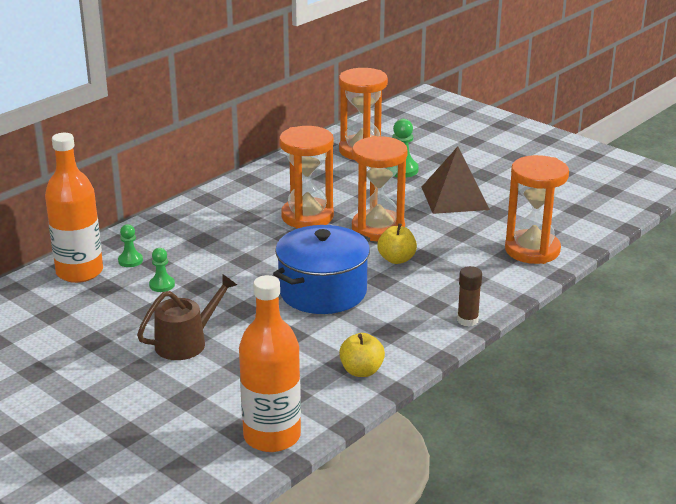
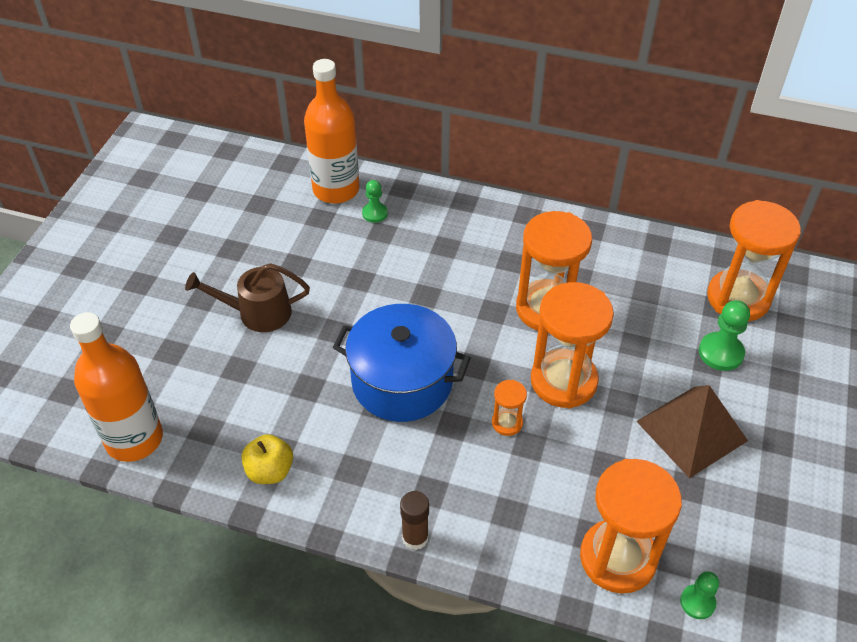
camera: 65 degrees right, 20 degrees up
brown watering can [137,274,237,360] -> brown watering can turned 150 degrees clockwise [185,263,310,332]
green pawn [149,248,175,292] -> green pawn moved to [680,571,719,619]
yellow apple [377,223,417,264] -> orange hourglass [492,380,527,436]

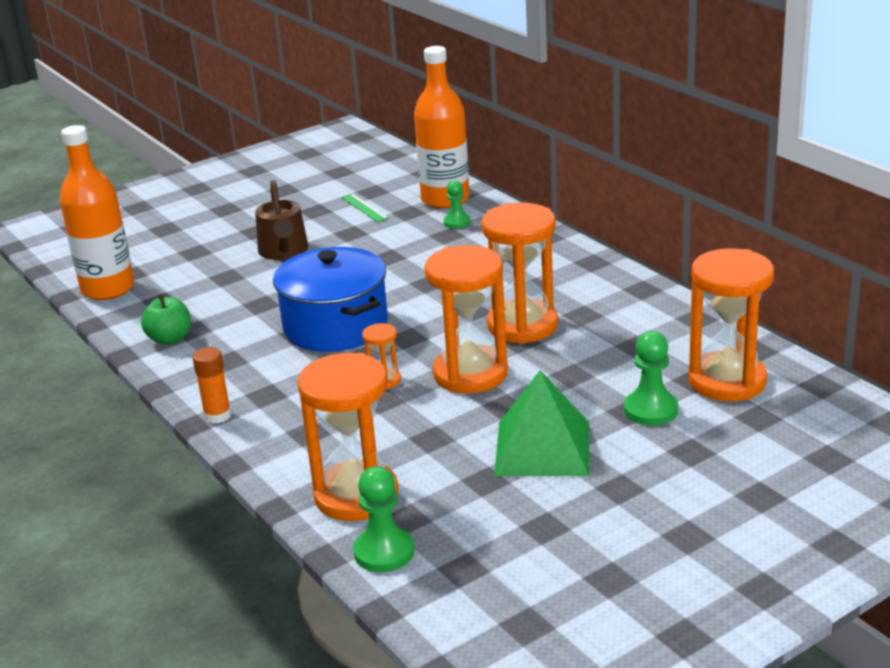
camera: 40 degrees right, 20 degrees down
brown watering can [185,263,310,332] -> brown watering can turned 135 degrees counterclockwise [255,180,308,260]
yellow apple [242,434,293,484] -> green apple [141,294,191,345]
brown glue stick [400,491,429,550] -> orange glue stick [193,347,231,424]
brown pyramid [636,385,748,478] -> green pyramid [494,370,589,476]
green pawn [680,571,719,619] -> green pawn [353,466,415,572], size x1.54
none -> green ruler [342,194,389,222]

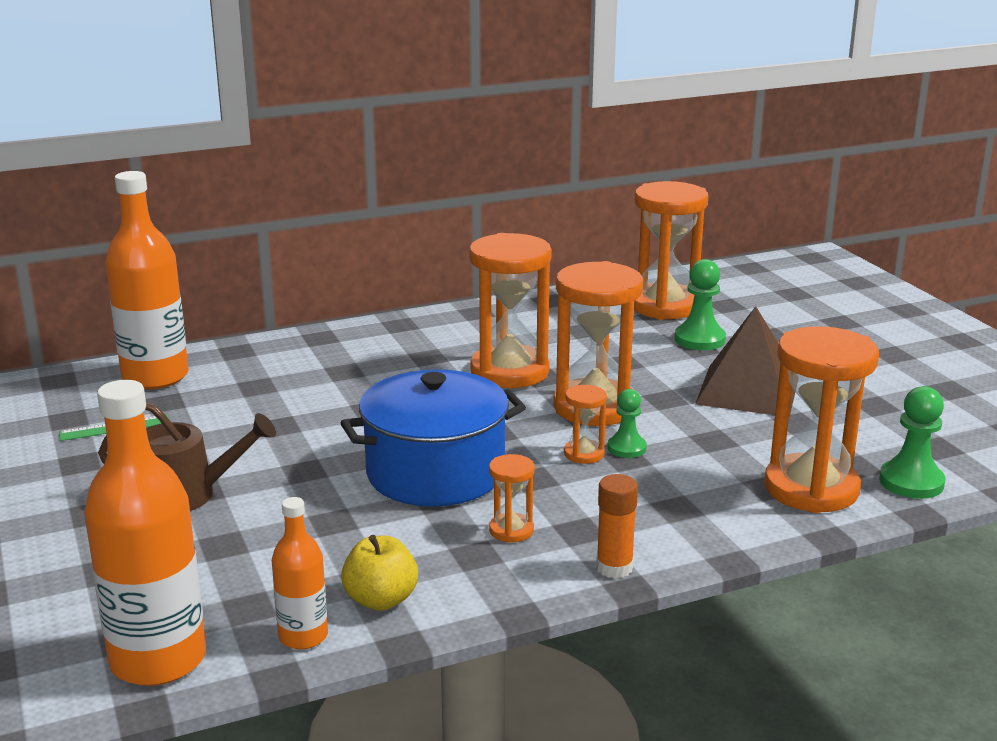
camera: 80 degrees left, 5 degrees down
green apple [141,294,191,345] -> yellow apple [341,535,418,611]
green pawn [444,181,471,229] -> green pawn moved to [607,389,647,458]
green pyramid [494,370,589,476] -> brown pyramid [695,306,795,417]
none -> orange bottle [272,497,328,650]
none -> orange hourglass [489,454,535,543]

